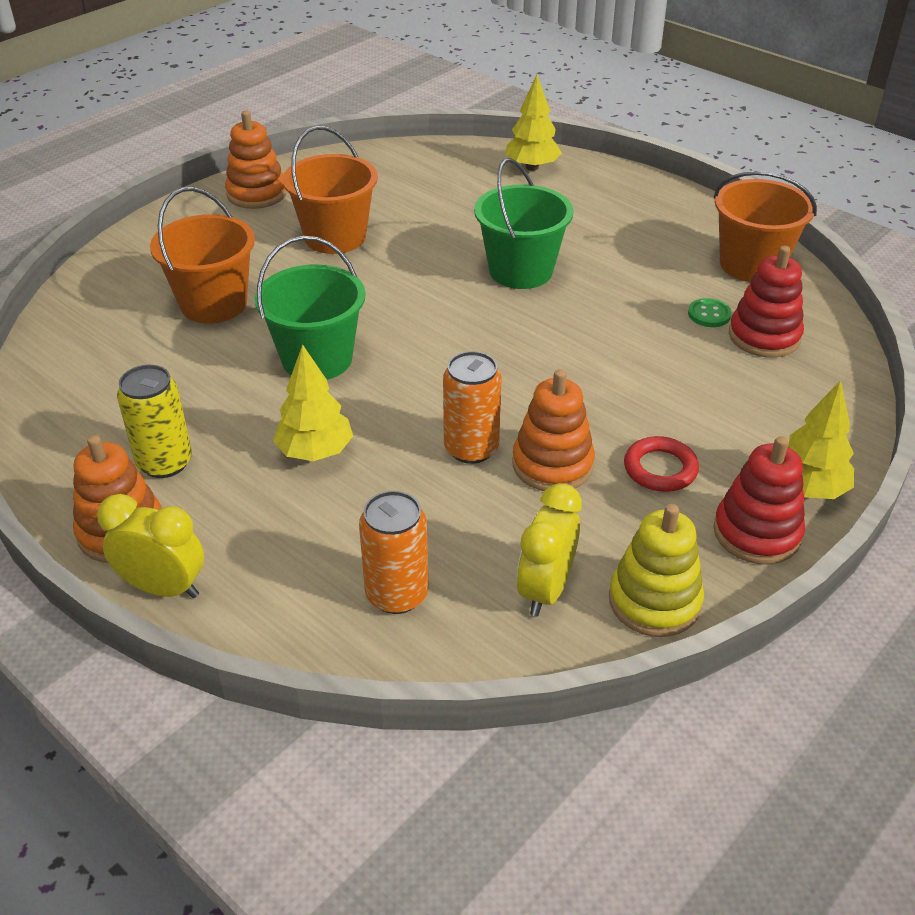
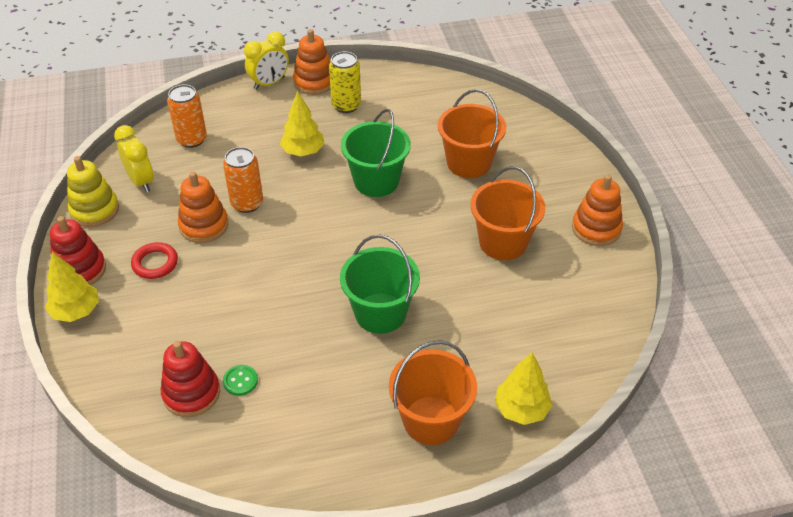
camera: 125 degrees right, 5 degrees up
orange bucket [713,171,817,282] -> orange bucket moved to [389,340,477,445]

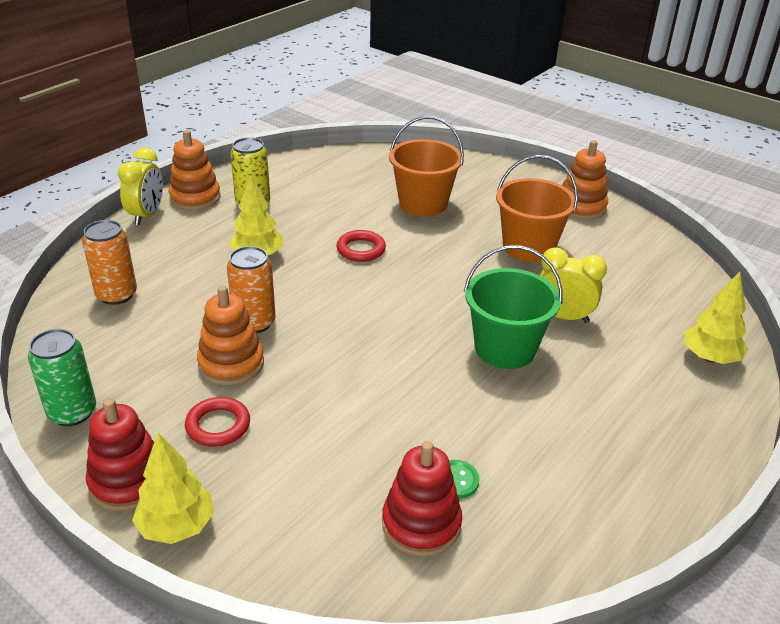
camera: 40 degrees left, 10 degrees down
yellow stacking toy [67,156,119,227] -> green can [28,329,96,426]
yellow clock [114,125,154,192] -> yellow clock moved to [540,248,607,323]
green bucket [341,109,411,197] -> red ring [337,230,386,262]
orange bucket [389,340,477,445] -> none

